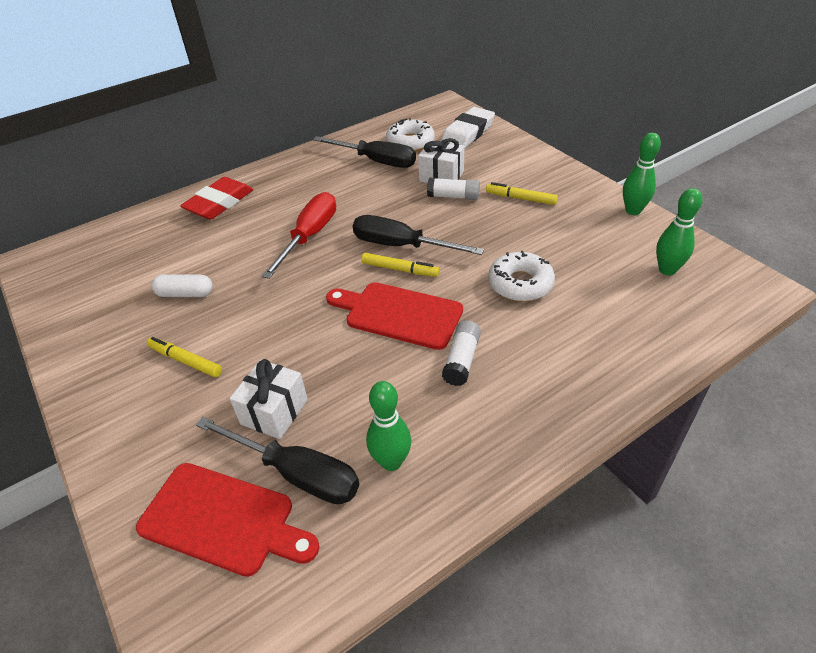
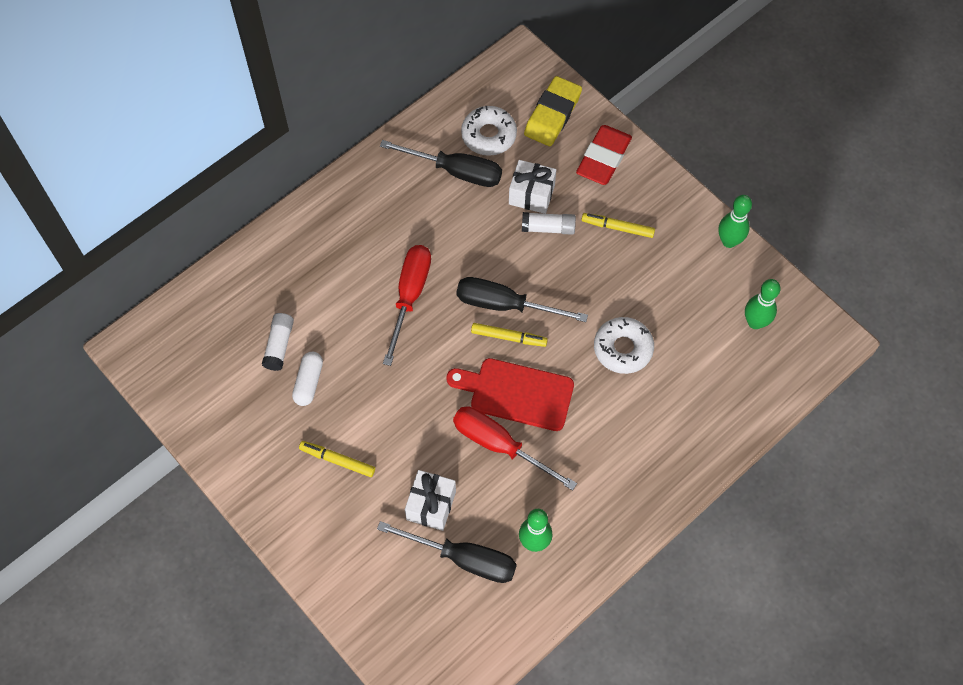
camera: 10 degrees left, 20 degrees up
red cutting board [136,463,319,577] -> none
white capsule [152,274,213,297] -> white capsule turned 75 degrees counterclockwise [292,352,323,406]
red eraser [180,177,253,219] -> red eraser moved to [576,125,632,185]
white eraser [441,107,495,149] -> yellow eraser [524,76,582,146]
white glue stick [442,320,481,386] -> white glue stick moved to [262,313,294,371]
none -> red screwdriver [453,407,577,491]

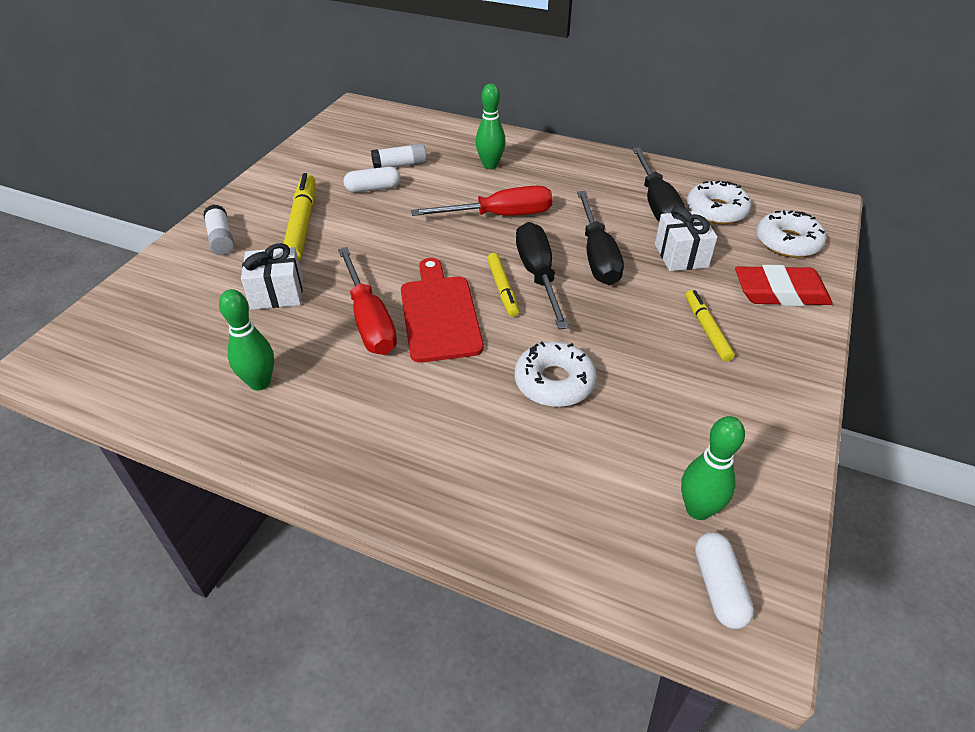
camera: 65 degrees right, 20 degrees down
yellow marker [299,441,375,477] -> yellow marker [283,173,316,261], size x1.66
black screwdriver [377,521,517,583] -> black screwdriver moved to [577,191,624,285]
red screwdriver [453,407,577,491] -> red screwdriver turned 150 degrees clockwise [338,247,397,355]
white glue stick [522,212,576,235] -> white glue stick moved to [203,204,234,255]
yellow eraser [524,76,582,146] -> white donut [756,210,826,258]
green bowling pin [718,195,752,248] -> green bowling pin moved to [476,84,506,169]
none -> white capsule [695,532,754,629]

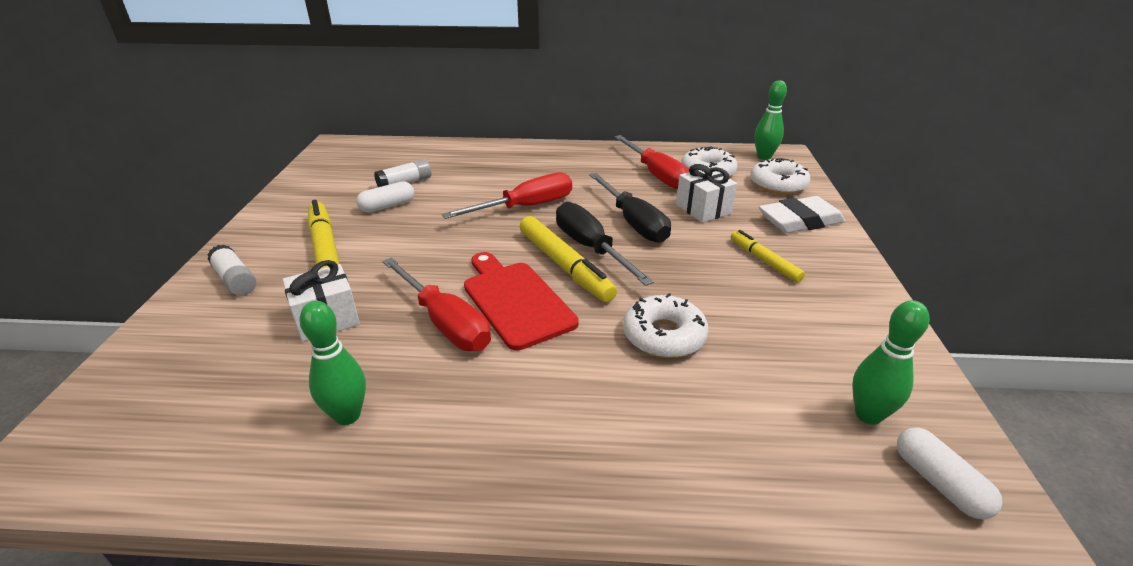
camera: 20 degrees left, 10 degrees down
green bowling pin [476,84,506,169] -> green bowling pin moved to [755,80,787,160]
yellow marker [487,253,519,317] -> yellow marker [520,216,617,302], size x1.66
black screwdriver [632,147,685,221] -> red screwdriver [615,135,689,189]
red eraser [735,265,833,306] -> white eraser [759,196,845,233]

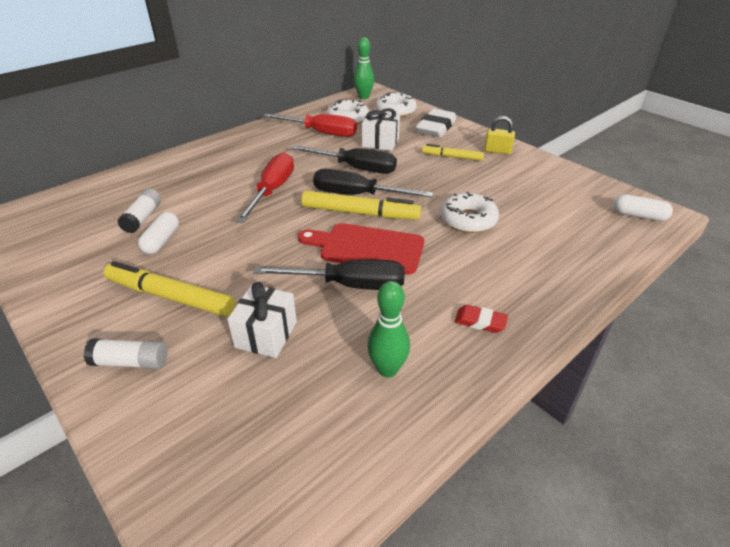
camera: 45 degrees left, 5 degrees up
red screwdriver [382,257,491,351] -> black screwdriver [253,259,405,290]
green bowling pin [852,300,929,425] -> none
none -> red eraser [454,305,508,333]
none -> yellow padlock [484,116,515,155]

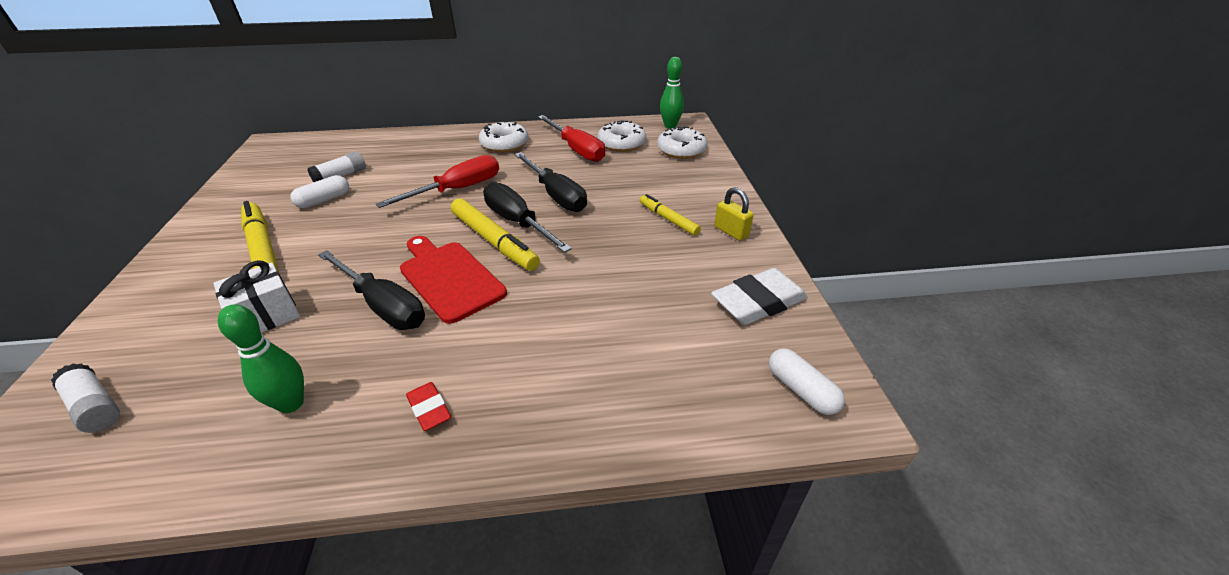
camera: 35 degrees right, 0 degrees up
white glue stick [83,338,167,369] -> white glue stick moved to [51,363,120,433]
white gift [362,108,400,151] -> none
white eraser [416,109,456,137] -> white eraser moved to [711,268,808,325]
white donut [441,192,499,233] -> white donut moved to [479,120,529,152]

